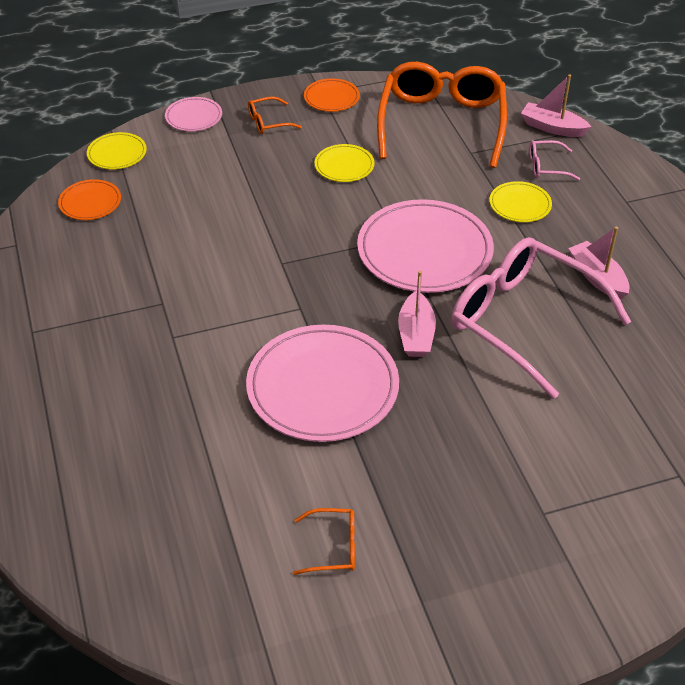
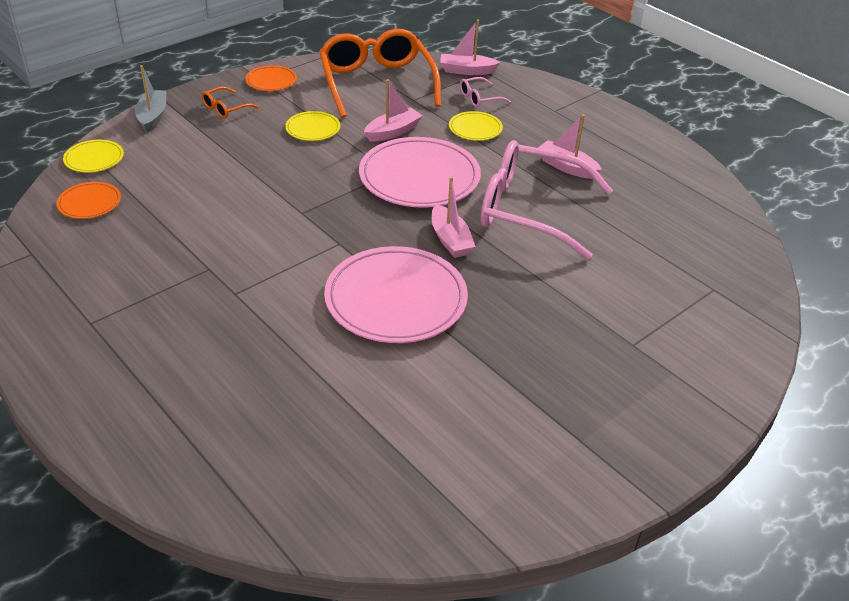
camera: 25 degrees left, 5 degrees down
pink plate [165,97,222,131] -> grey boat [135,65,166,133]
orange glasses [293,508,355,575] -> none
none -> pink boat [364,79,423,142]

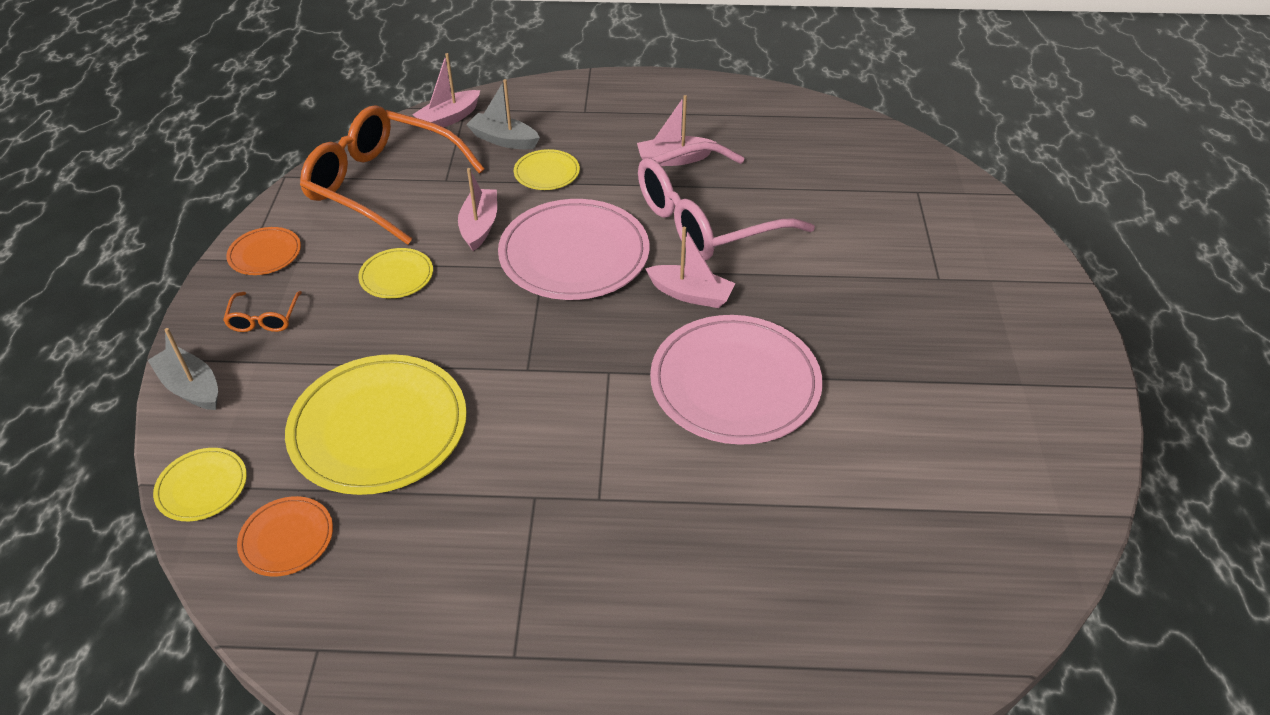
camera: 45 degrees left, 5 degrees up
pink glasses [460,77,511,107] -> grey boat [466,79,540,150]
none -> yellow plate [285,354,467,495]

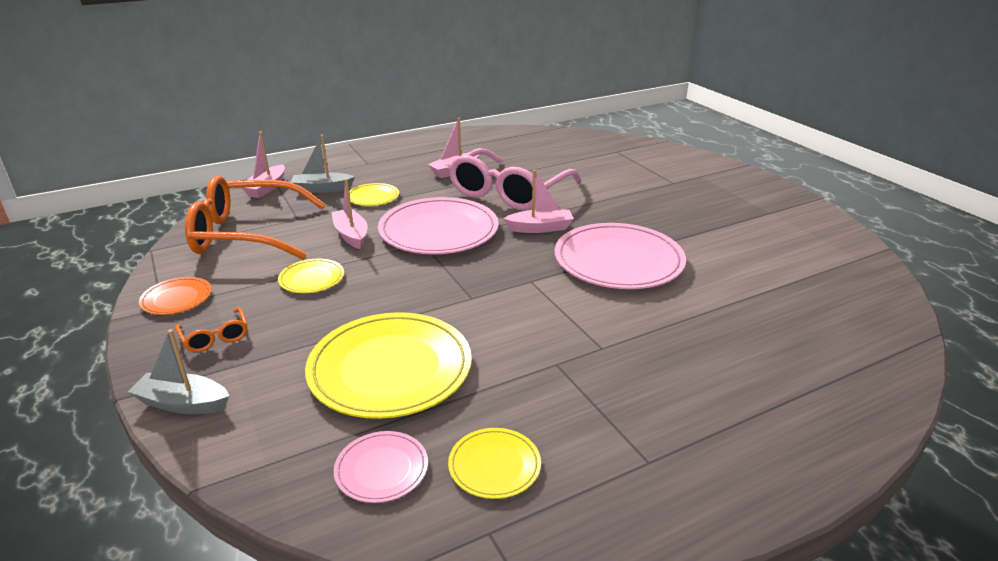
camera: 30 degrees left, 15 degrees down
yellow plate [153,448,247,521] -> yellow plate moved to [448,428,541,499]
orange plate [237,496,333,577] -> pink plate [334,431,428,503]

